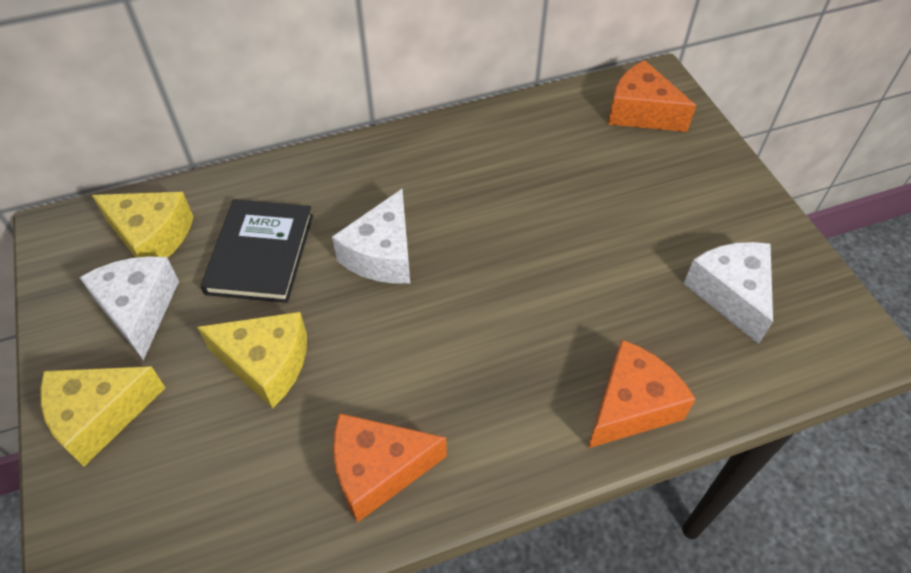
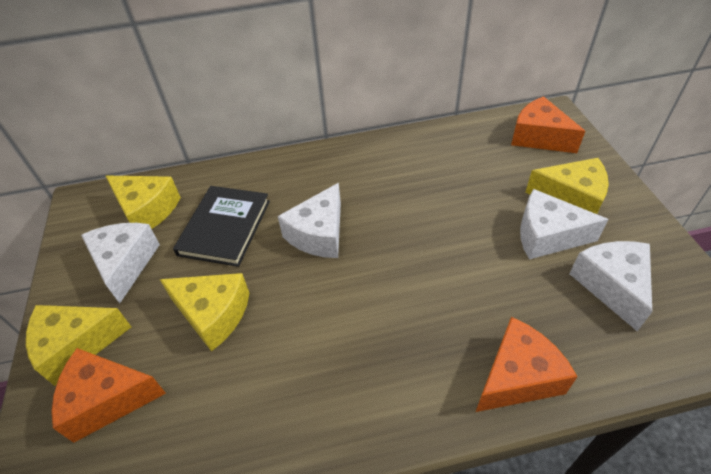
camera: 10 degrees right, 5 degrees down
orange cheese [333,413,447,523] -> orange cheese moved to [51,348,166,443]
none -> white cheese [520,189,609,259]
none -> yellow cheese [526,158,609,214]

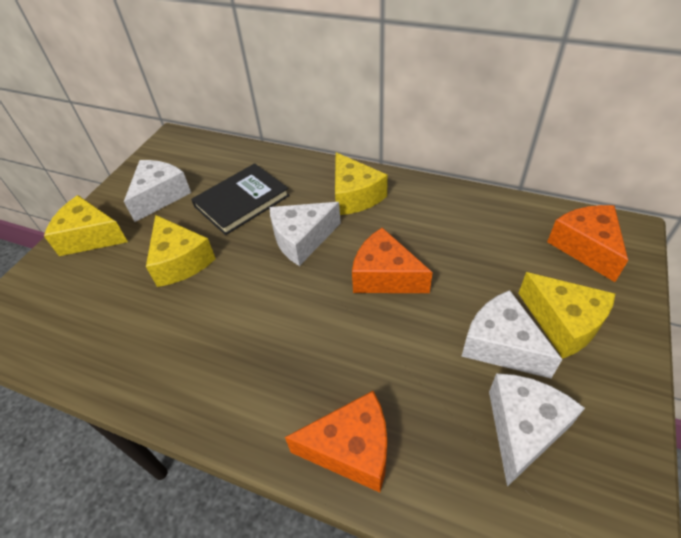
camera: 35 degrees right, 0 degrees up
orange cheese [51,348,166,443] -> orange cheese moved to [352,228,433,293]
yellow cheese [106,175,181,229] -> yellow cheese moved to [335,152,388,215]

